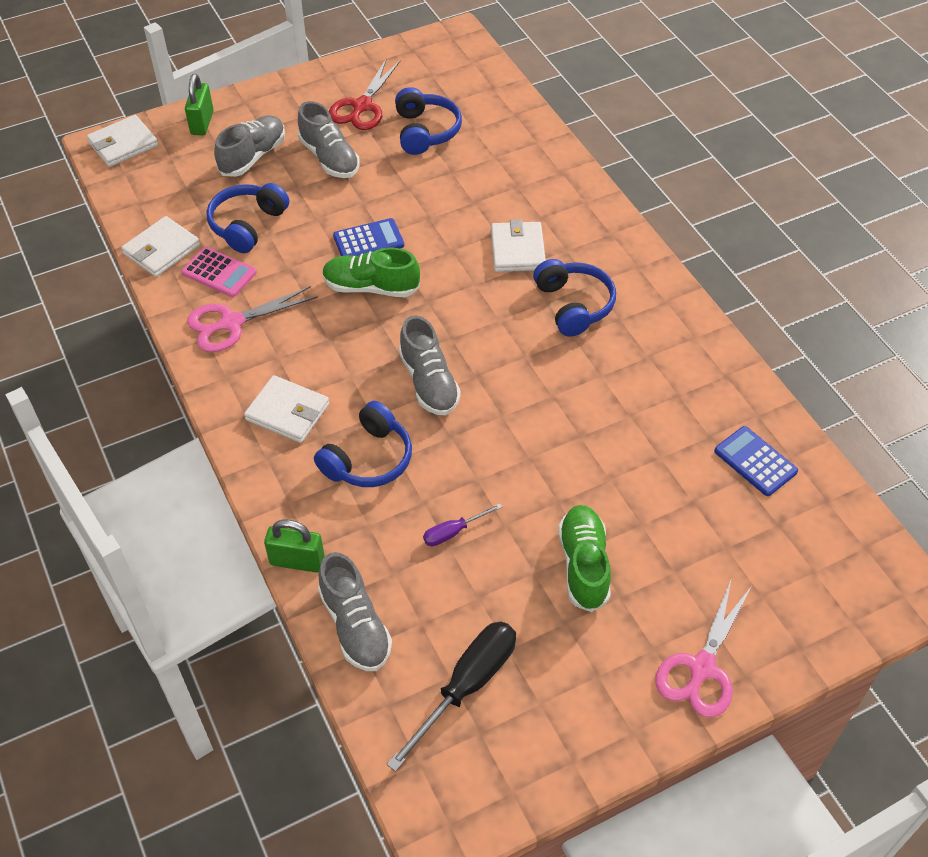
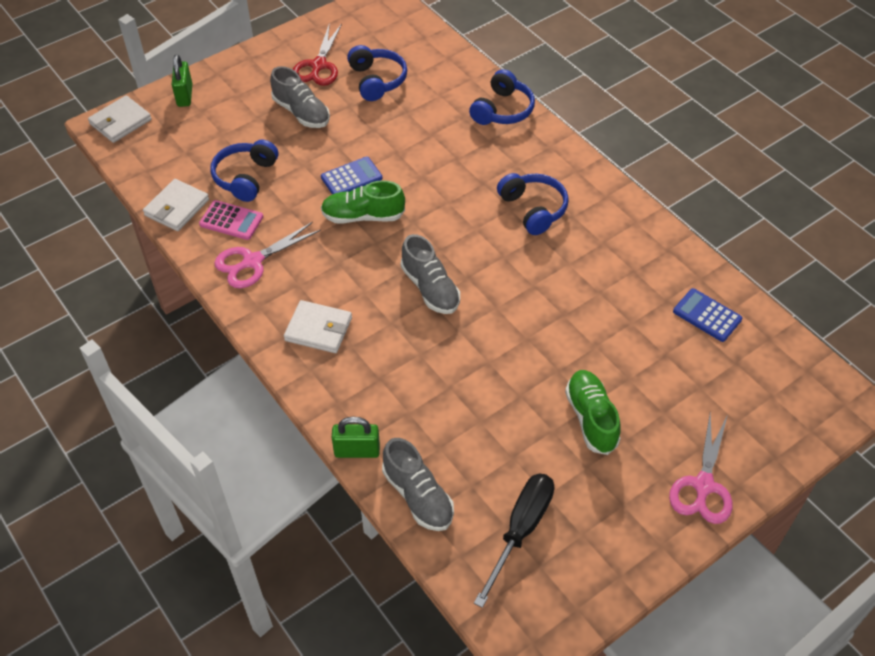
camera: 10 degrees left, 0 degrees up
grey shoe [214,115,285,177] -> none
blue headphones [314,401,412,487] -> blue headphones moved to [469,69,535,125]
purple screwdriver [423,503,502,546] -> none
white wallet [491,219,546,272] -> none

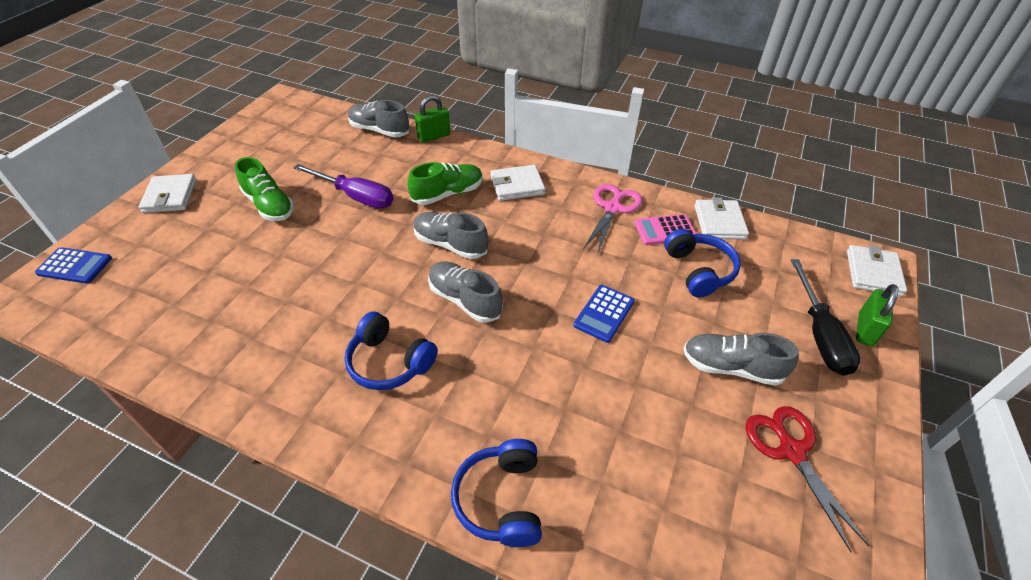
camera: 150 degrees right, 5 degrees down
green padlock [172,54,192,107] -> green padlock turned 60 degrees clockwise [856,284,899,346]
green shoe [321,180,405,223] -> green shoe moved to [407,162,483,205]
blue headphones [347,45,407,101] -> none
black screwdriver [474,474,554,608] -> black screwdriver moved to [791,259,861,376]
pink scissors [669,414,733,524] -> white wallet [139,174,197,213]
blue calculator [673,288,742,342] -> blue calculator moved to [35,247,112,284]
none -> purple screwdriver [293,164,394,209]
none -> grey shoe [428,261,503,323]

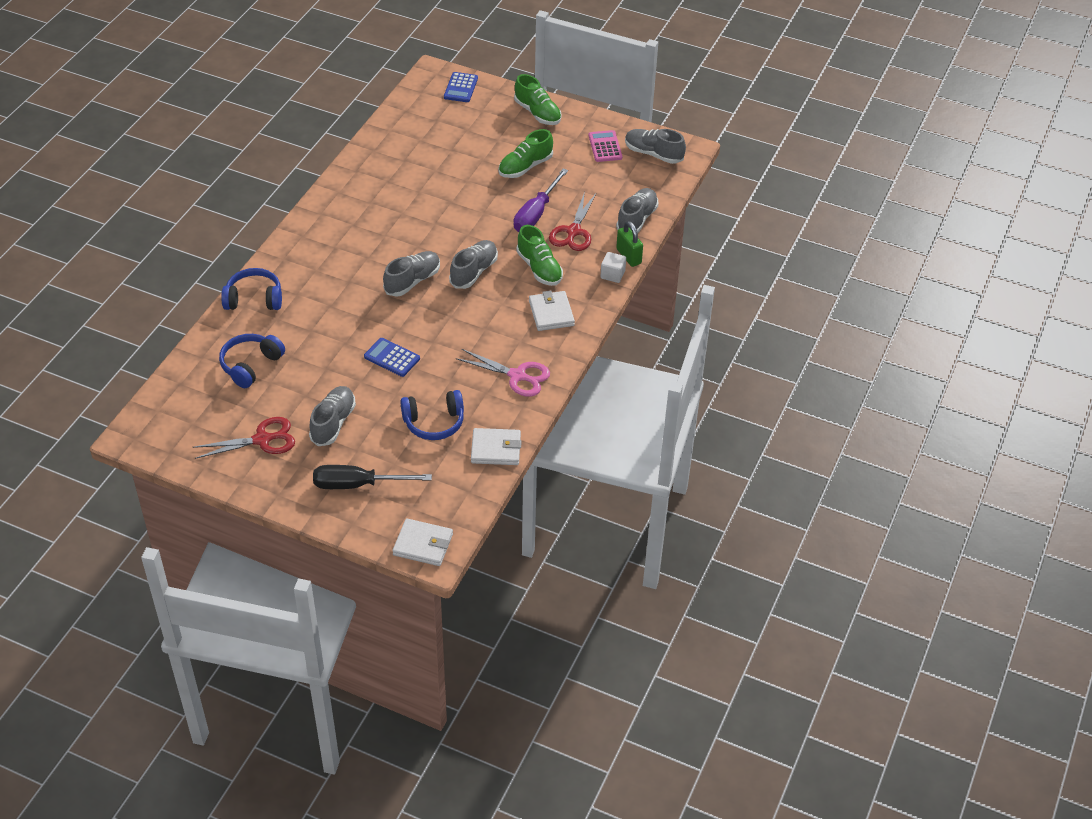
camera: 90 degrees right, 0 degrees up
white wallet [139,174,197,213] -> green shoe [514,74,562,125]
blue headphones [345,312,438,390] -> blue headphones moved to [219,334,285,388]
pink calculator [634,214,697,245] -> pink calculator moved to [589,130,622,162]
green padlock [856,284,899,346] -> none
none -> red scissors [549,192,596,251]
none -> white cube [600,252,626,283]
none -> grey shoe [625,129,686,164]

